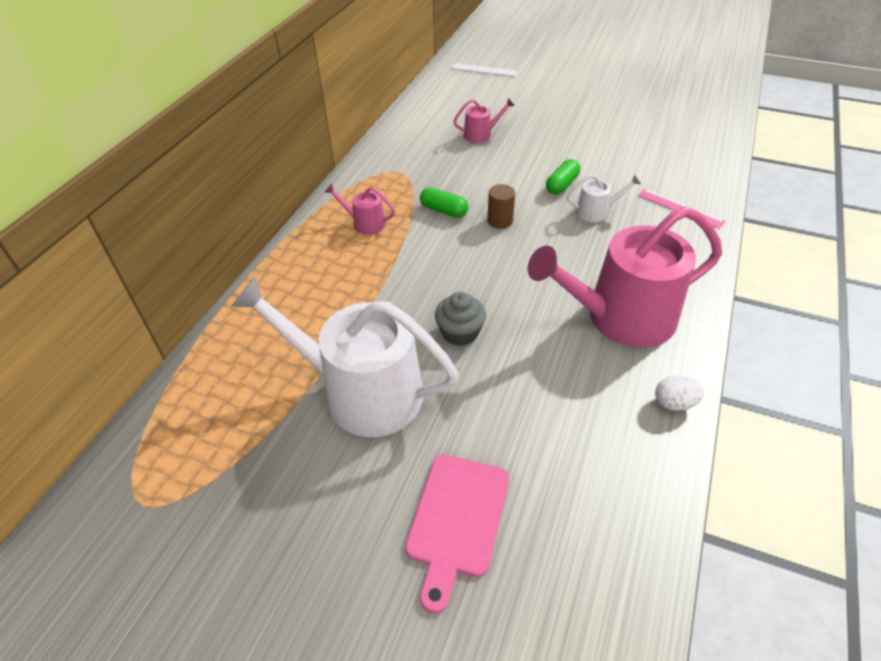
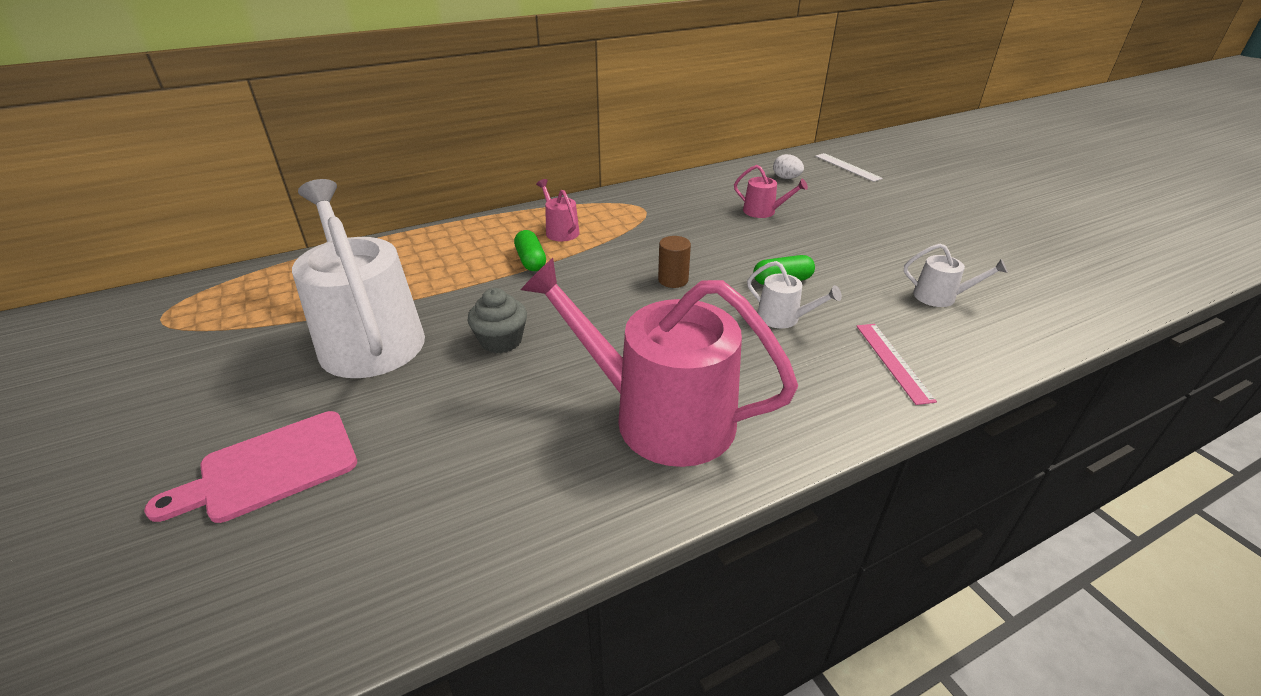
camera: 40 degrees right, 10 degrees down
green capsule [420,187,468,218] -> green capsule moved to [514,230,546,271]
white egg [655,376,704,411] -> white egg moved to [773,154,804,179]
none -> white watering can [904,244,1008,307]

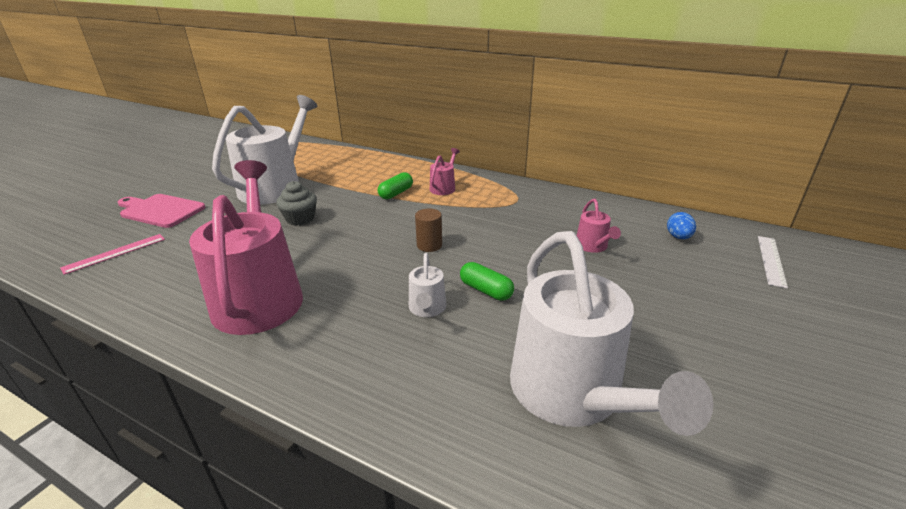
camera: 55 degrees right, 5 degrees down
white egg [773,154,804,179] -> blue egg [667,212,696,239]
pink ruler [856,324,937,405] -> pink ruler moved to [60,234,165,275]
white watering can [904,244,1008,307] -> white watering can [510,231,713,436], size x2.35

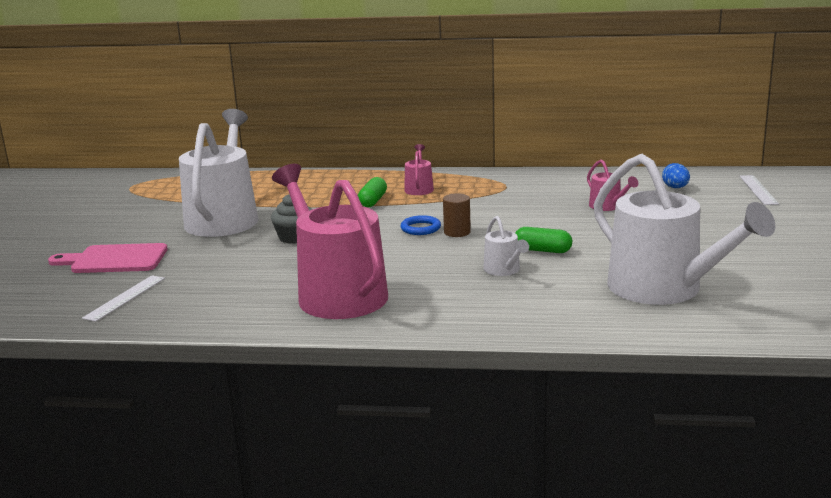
camera: 20 degrees left, 10 degrees down
pink ruler [60,234,165,275] -> white ruler [82,275,165,322]
none -> blue ring [401,215,441,235]

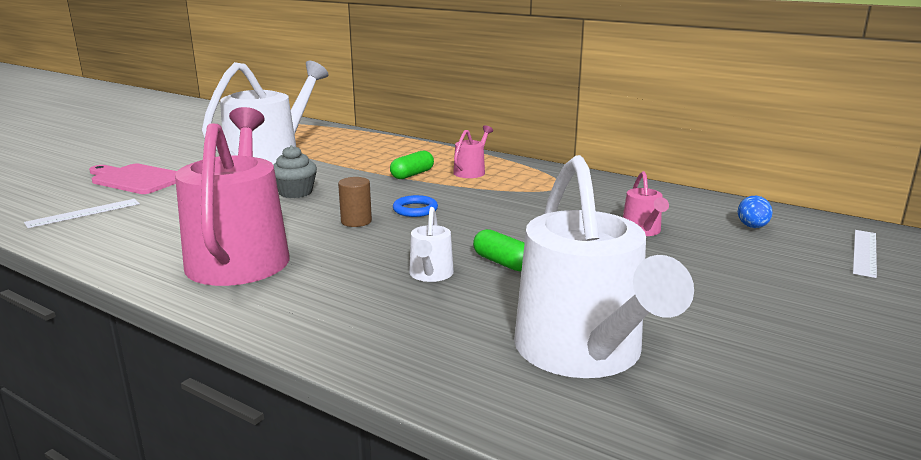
camera: 25 degrees right, 0 degrees up
brown cylinder [443,193,471,237] -> brown cylinder moved to [338,177,372,227]

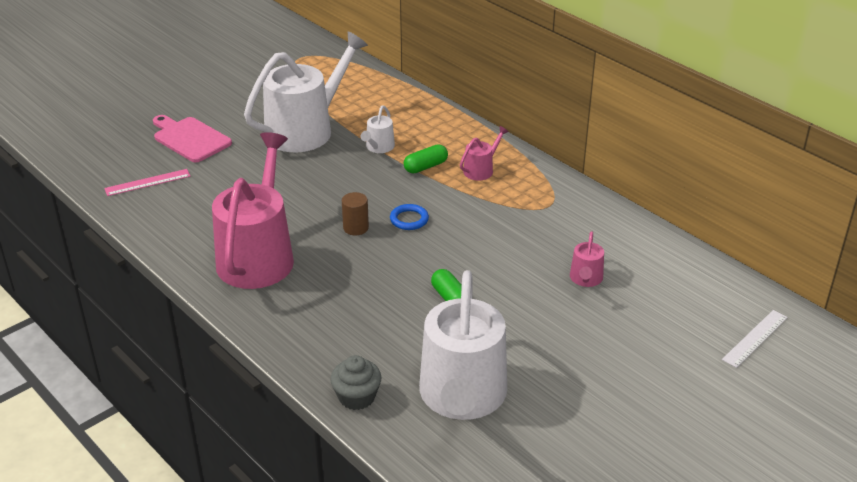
camera: 15 degrees right, 15 degrees up
white ruler [24,199,140,228] -> pink ruler [104,169,191,196]
grey cupcake [273,145,317,198] -> grey cupcake moved to [330,355,382,410]
white watering can [409,207,454,282] -> white watering can moved to [360,106,395,153]
blue egg [738,196,772,228] -> none

